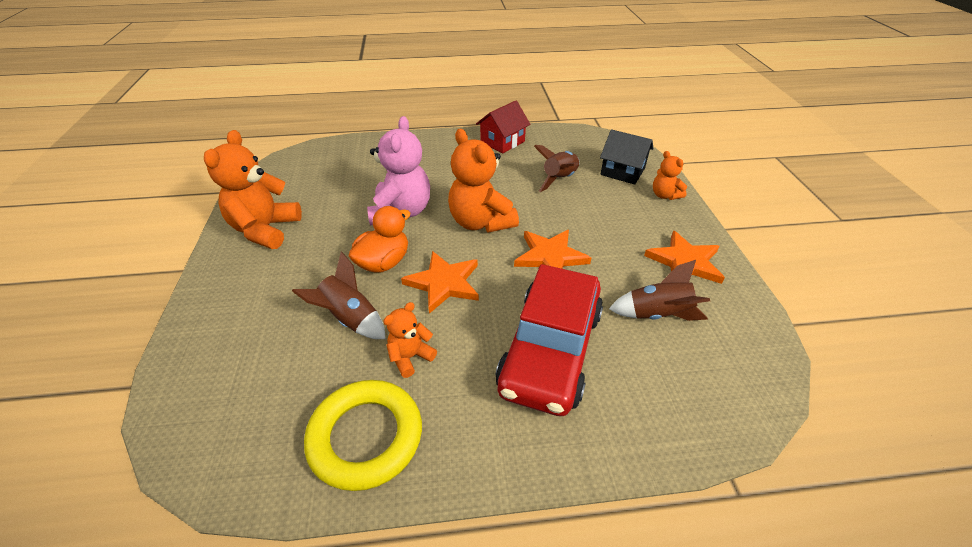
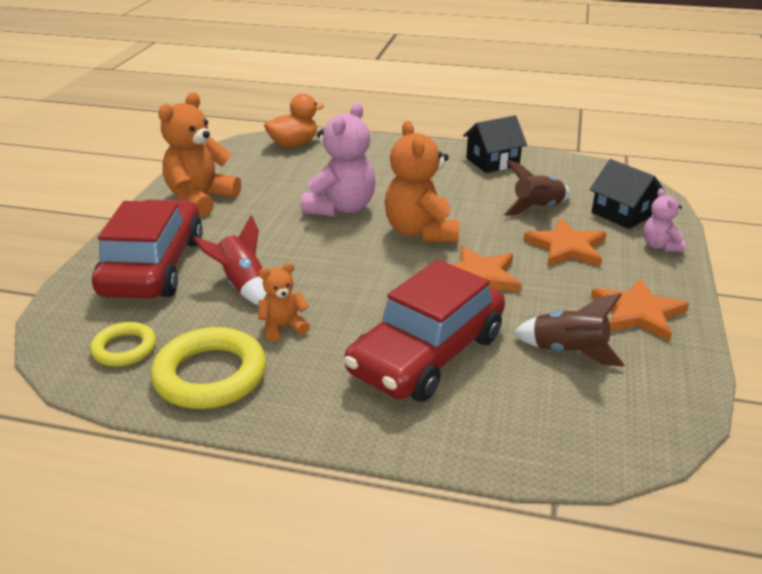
camera: 20 degrees right, 10 degrees down
brown rocket [292,252,386,339] -> red rocket [193,216,267,306]
orange duck [349,206,410,272] -> orange duck moved to [264,94,324,147]
orange star [401,251,479,314] -> orange star moved to [523,218,606,267]
red house [476,100,530,153] -> black house [463,115,527,173]
orange teddy bear [653,151,687,200] -> pink teddy bear [643,188,686,252]
none -> yellow ring [90,322,156,367]
none -> red car [92,200,203,299]

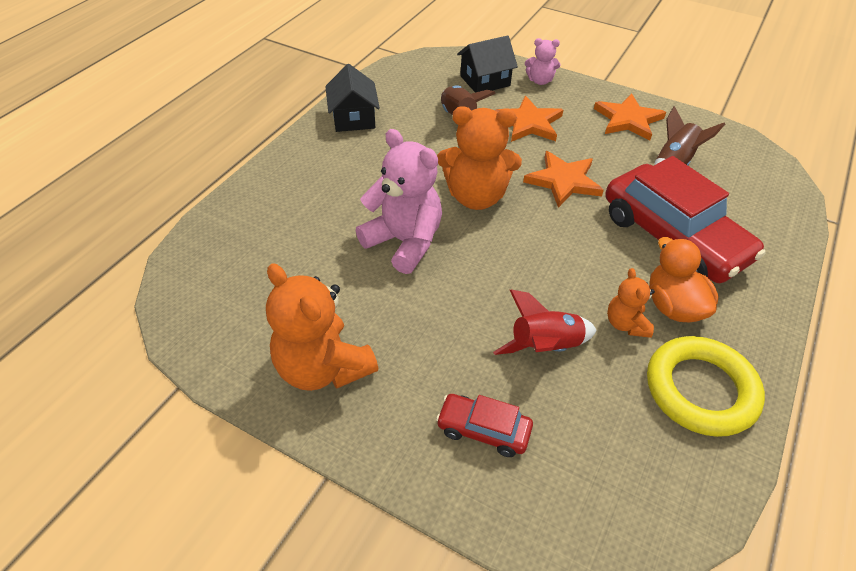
camera: 75 degrees left, 15 degrees up
yellow ring [90,322,156,367] -> none
red car [92,200,203,299] -> red car [436,394,533,457], size x0.47
orange duck [264,94,324,147] -> orange duck moved to [649,237,718,322]

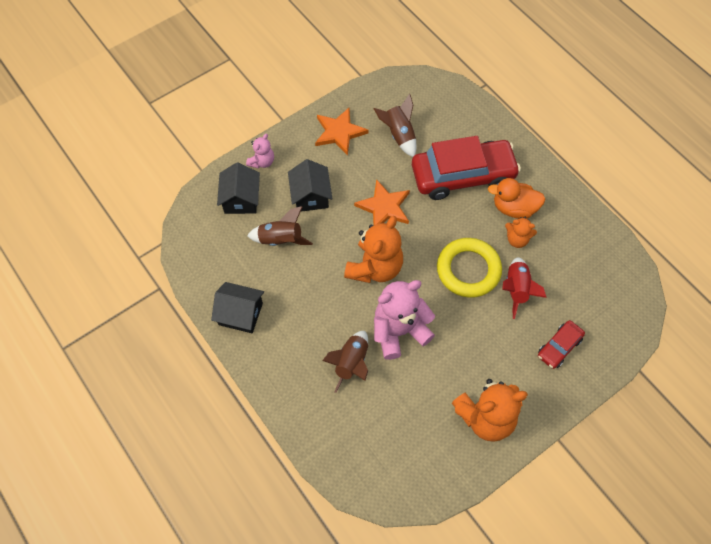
camera: 65 degrees left, 15 degrees up
orange star [494,96,563,142] -> black house [288,159,333,212]
yellow ring [647,336,765,437] -> yellow ring moved to [437,238,502,298]
none -> brown rocket [322,331,368,393]

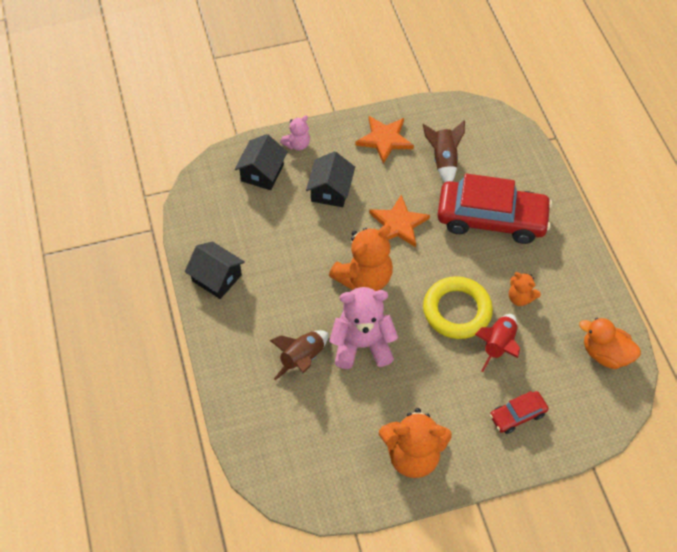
camera: 20 degrees right, 5 degrees down
brown rocket [247,206,313,246] -> none
orange duck [488,178,546,219] -> orange duck moved to [579,318,641,369]

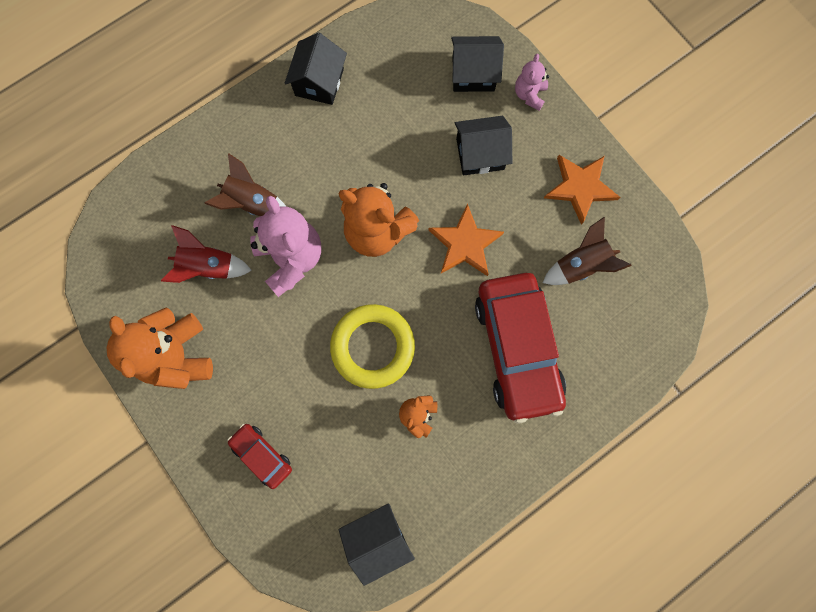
camera: 70 degrees right, 20 degrees up
pink teddy bear [280,116,310,150] -> pink teddy bear turned 75 degrees clockwise [515,54,549,111]
red rocket [475,314,520,372] -> red rocket moved to [161,225,252,283]
orange duck [579,318,641,369] -> black house [339,503,415,586]

